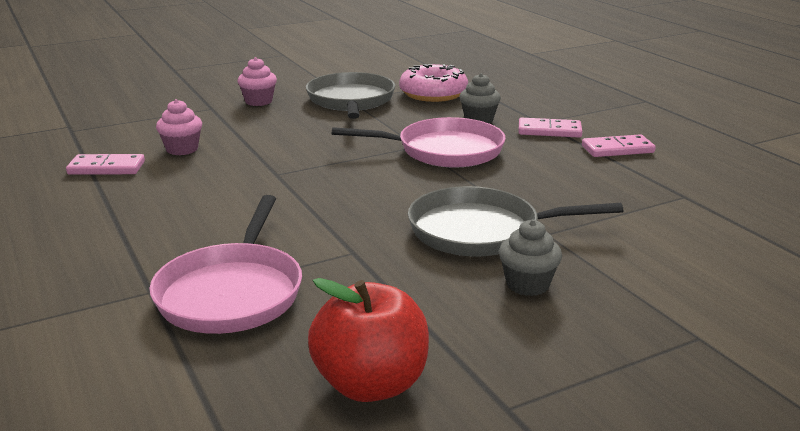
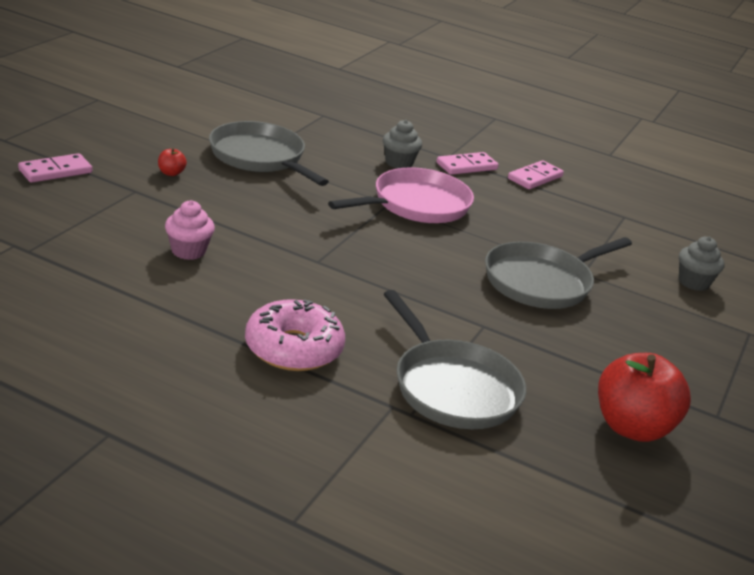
camera: 40 degrees left, 5 degrees up
pink domino [66,154,145,175] -> pink domino moved to [18,153,92,183]
pink pan [149,195,302,334] -> grey pan [384,290,526,429]
pink cupcake [237,57,277,106] -> red apple [158,148,187,176]
pink donut [399,64,468,102] -> pink donut moved to [245,299,345,371]
grey cupcake [499,219,562,296] -> grey cupcake moved to [679,237,725,291]

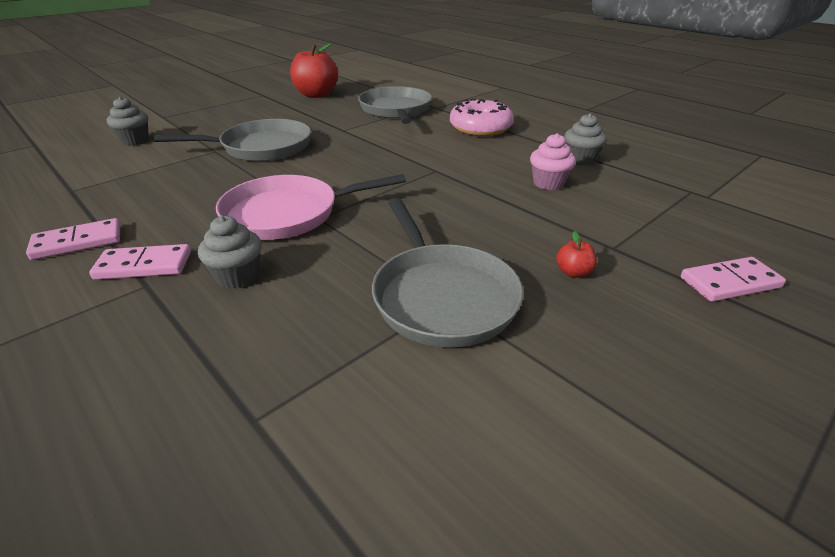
camera: 155 degrees left, 5 degrees up
none -> grey cupcake [564,113,607,166]

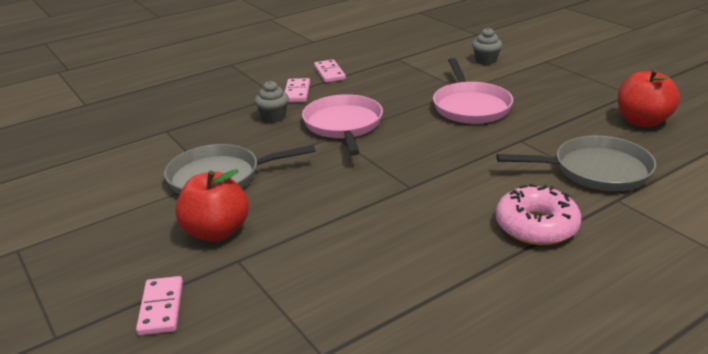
camera: 100 degrees right, 5 degrees down
grey pan [154,119,311,161] -> pink pan [433,58,513,124]
pink cupcake [530,133,576,190] -> none
red apple [556,231,597,278] -> red apple [175,169,249,242], size x2.43
grey cupcake [564,113,607,166] -> none

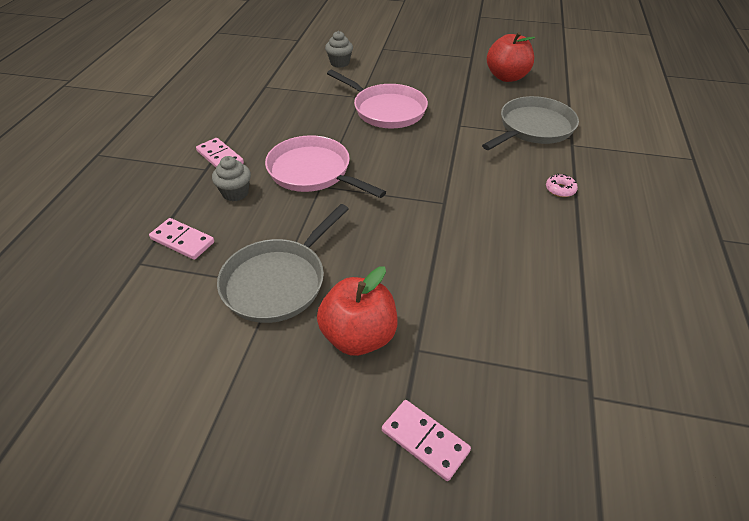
camera: 45 degrees left, 15 degrees up
pink domino [314,59,346,83] -> pink domino moved to [149,218,214,260]
pink donut [496,184,581,245] -> pink donut [546,174,578,197], size x0.45

